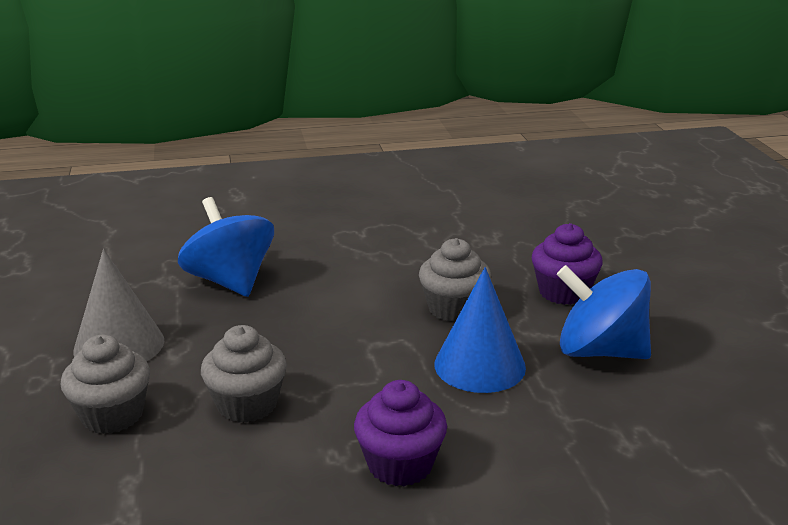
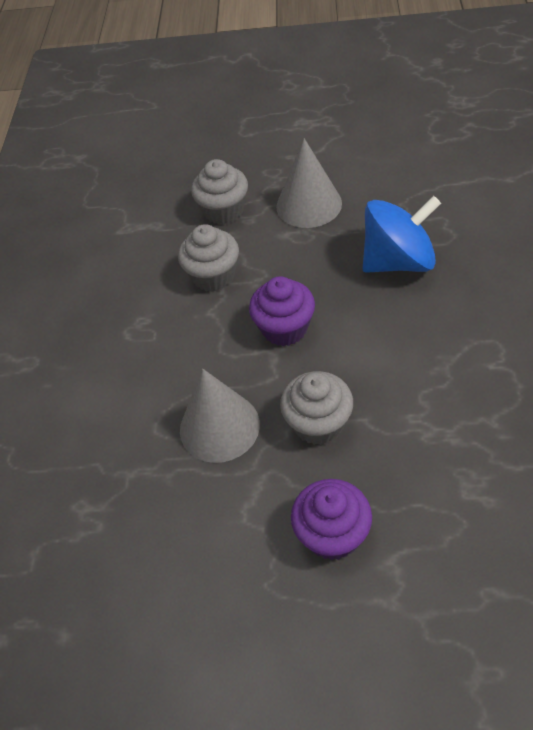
camera: 110 degrees right, 25 degrees up
purple cupcake [354,380,447,486] -> purple cupcake moved to [249,276,315,346]
blue cone [434,267,526,393] -> grey cone [180,369,260,463]
blue spinning top [557,265,651,359] -> none

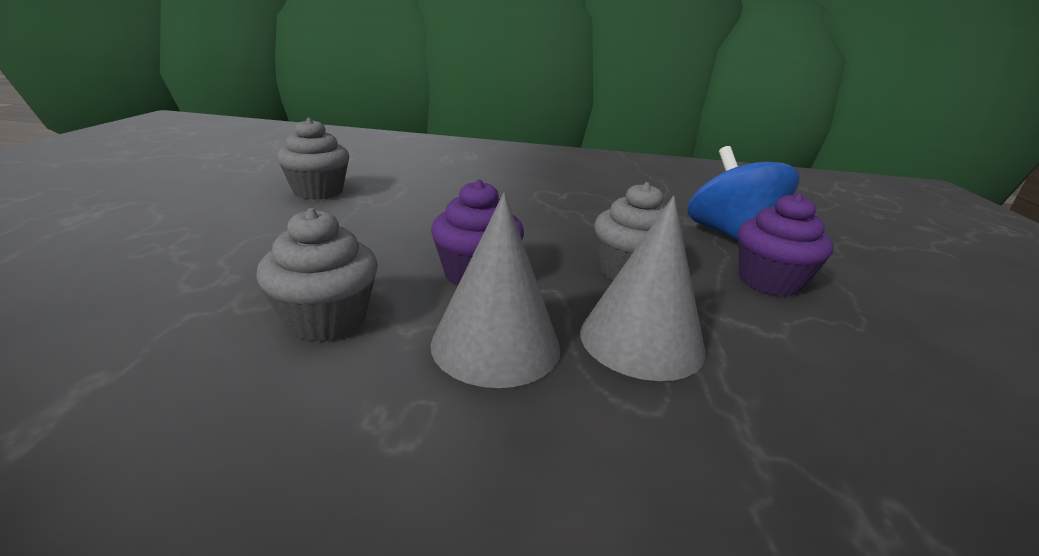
camera: 95 degrees left, 25 degrees down
grey cupcake [191,159,248,225] -> grey cupcake moved to [277,118,349,200]
grey cone [276,138,342,228] -> grey cone moved to [431,193,560,388]
blue spinning top [362,196,441,273] -> blue spinning top moved to [687,146,800,241]

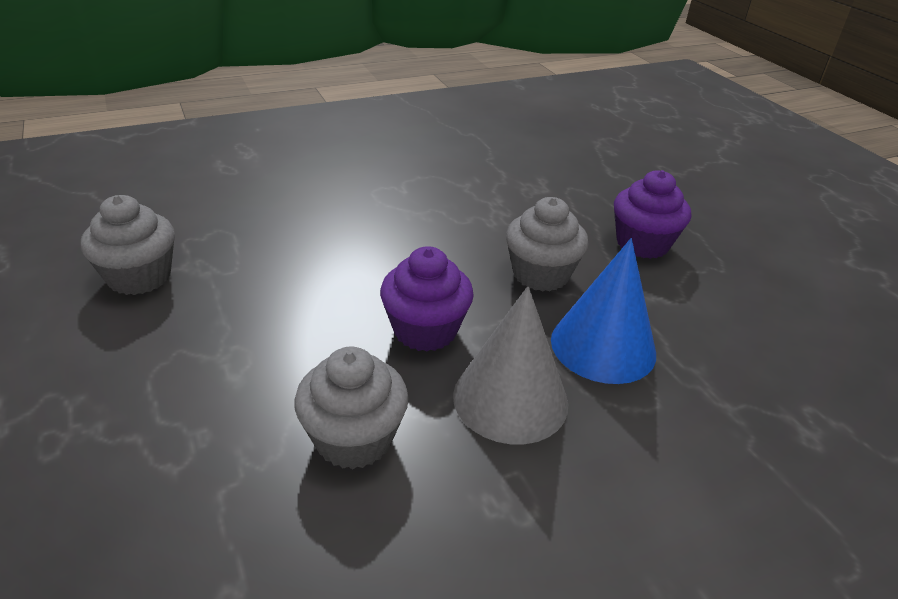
camera: 30 degrees left, 10 degrees up
grey cone [580,196,705,381] -> blue cone [551,238,656,384]
blue spinning top [687,146,800,241] -> none

